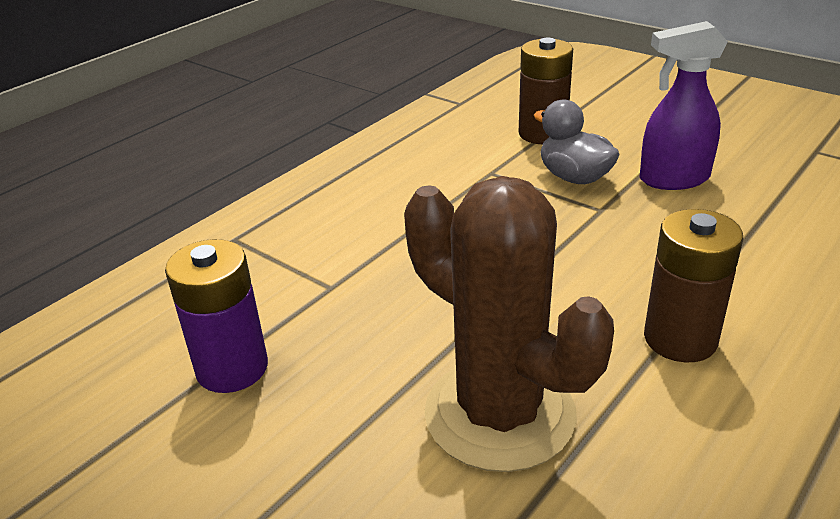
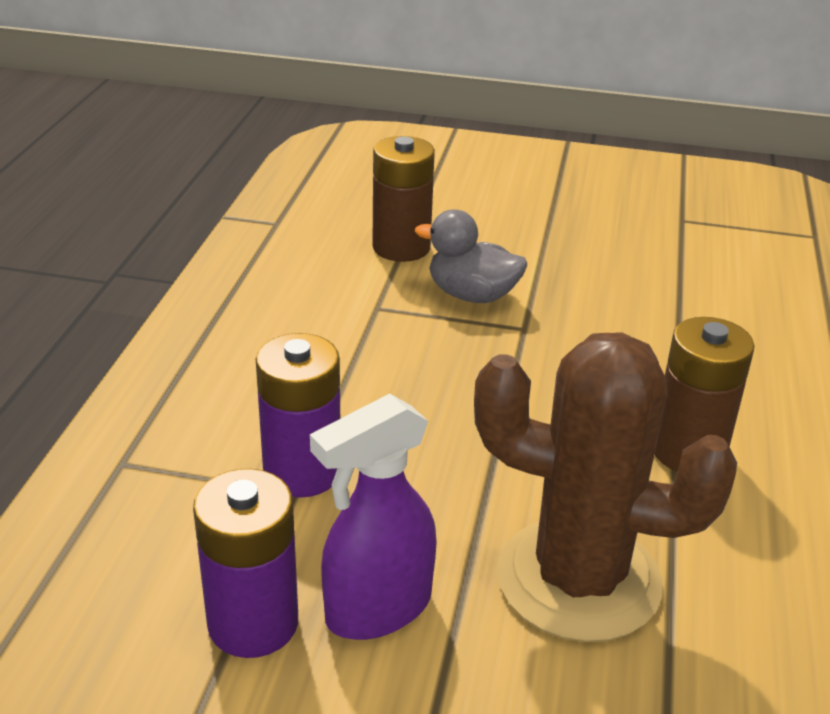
camera: 30 degrees left, 0 degrees up
purple spray bottle [639,21,728,190] -> purple spray bottle moved to [310,393,437,640]
none -> purple battery [256,333,340,498]

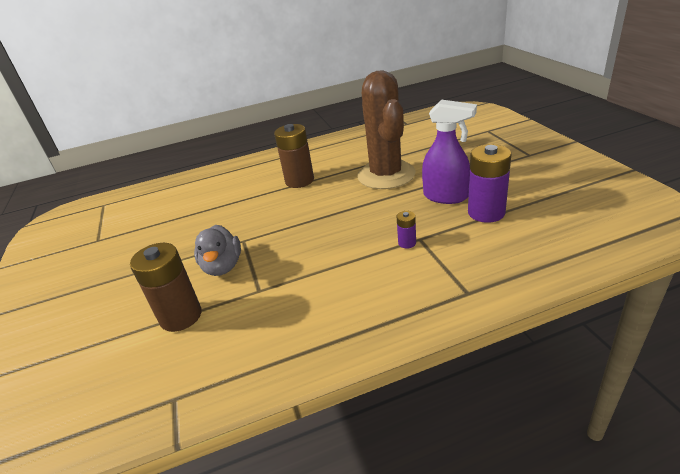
camera: 115 degrees left, 0 degrees up
purple battery [256,333,340,498] -> purple battery [396,211,416,249], size x0.47

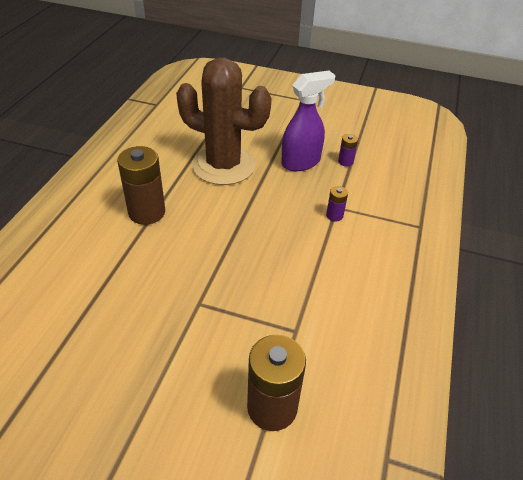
camera: 60 degrees left, 10 degrees up
grey duck [194,225,241,276] -> none
purple battery [468,144,512,223] -> purple battery [338,134,358,166], size x0.47

